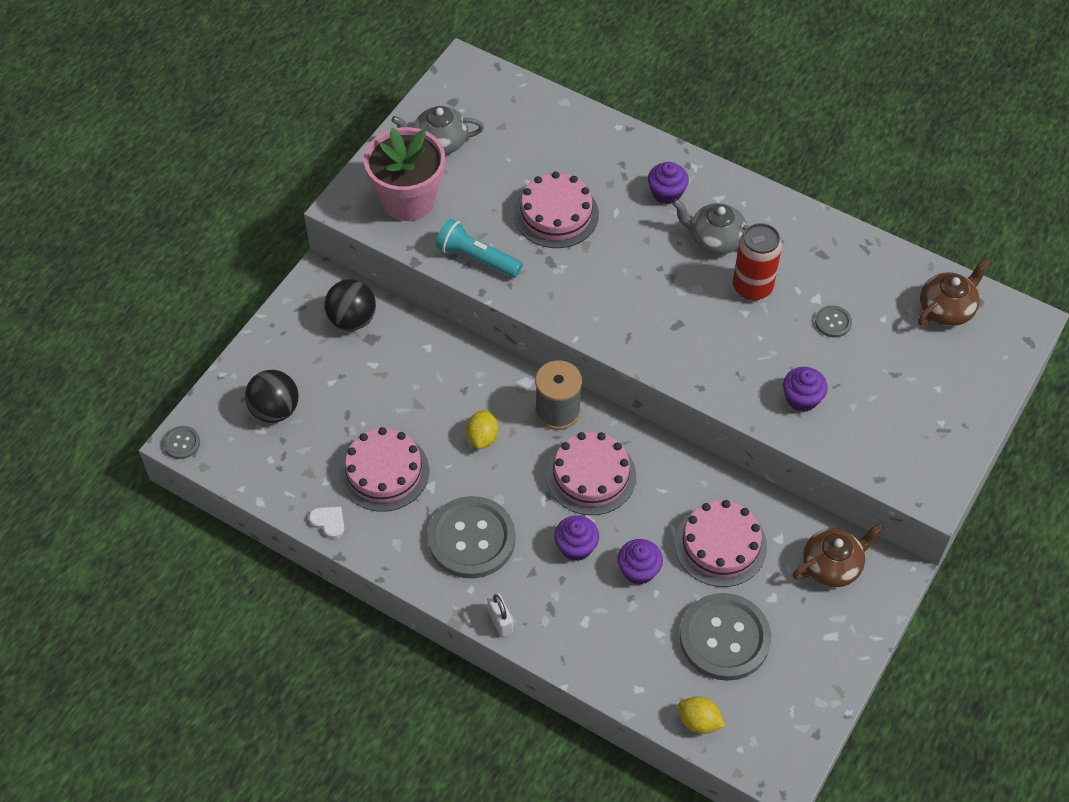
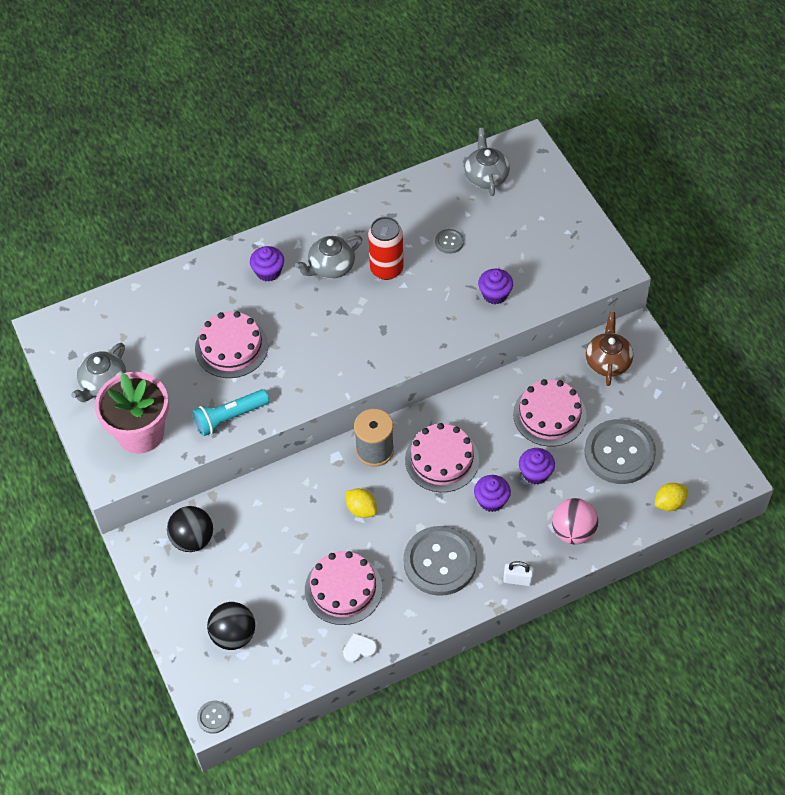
camera: 55 degrees left, 0 degrees up
brown teapot [918,259,990,326] -> grey teapot [464,128,510,196]
none -> pink ball [552,498,598,544]

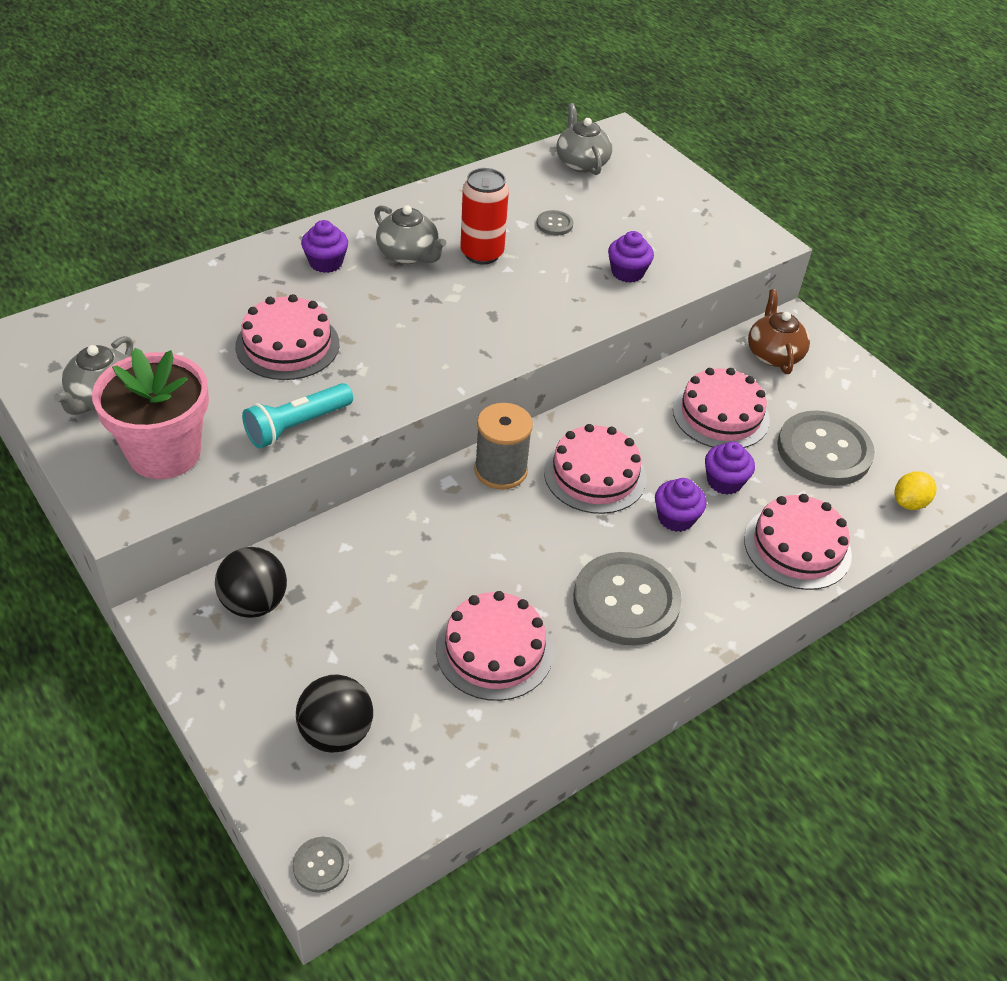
camera: 15 degrees left, 10 degrees down
grey teapot [295,235,362,279] -> grey teapot turned 90 degrees counterclockwise [374,205,446,264]
white heart [343,633,377,663] -> none
yellow lemon [346,489,377,518] -> none
white padlock [503,561,534,586] -> none
pink ball [552,498,598,544] -> pink cake [744,494,852,590]

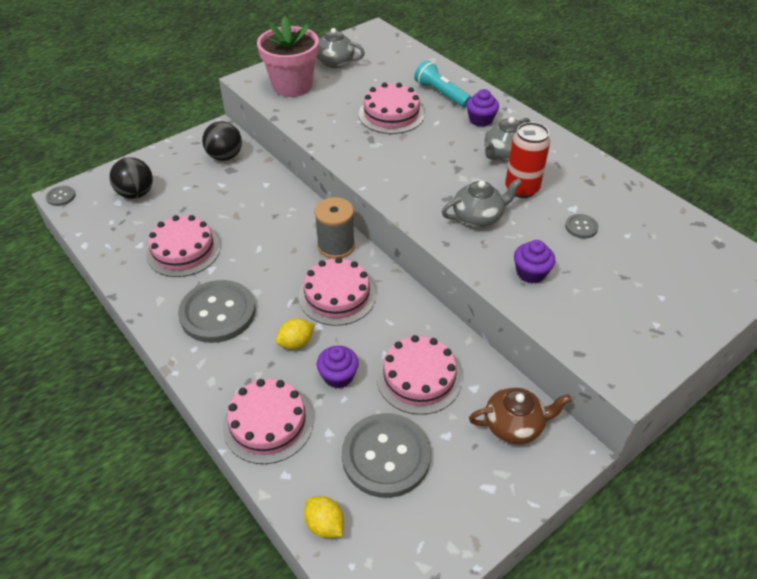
camera: 90 degrees right, 0 degrees up
turquoise flashlight [242,383,353,449] -> turquoise flashlight moved to [414,60,471,108]
grey teapot [557,103,612,175] -> grey teapot moved to [442,178,522,227]
purple cupcake [655,478,707,532] -> yellow lemon [276,318,315,349]

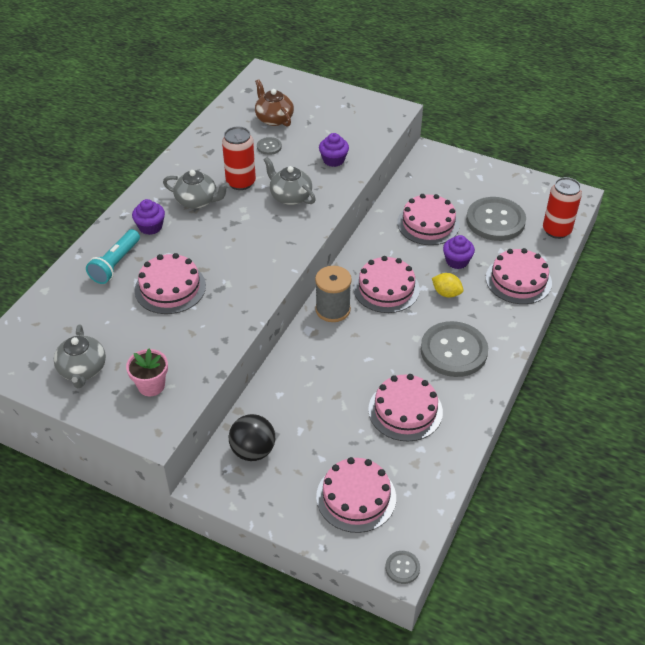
camera: 115 degrees left, 0 degrees up
black ball [109,157,153,199] -> pink cake [316,457,396,533]
pink flower pot [257,16,319,97] -> pink flower pot [126,349,168,397], size x0.55
yellow lemon [304,496,344,538] -> red can [543,177,582,239]
brown teapot [469,387,571,444] -> brown teapot moved to [255,79,294,127]

